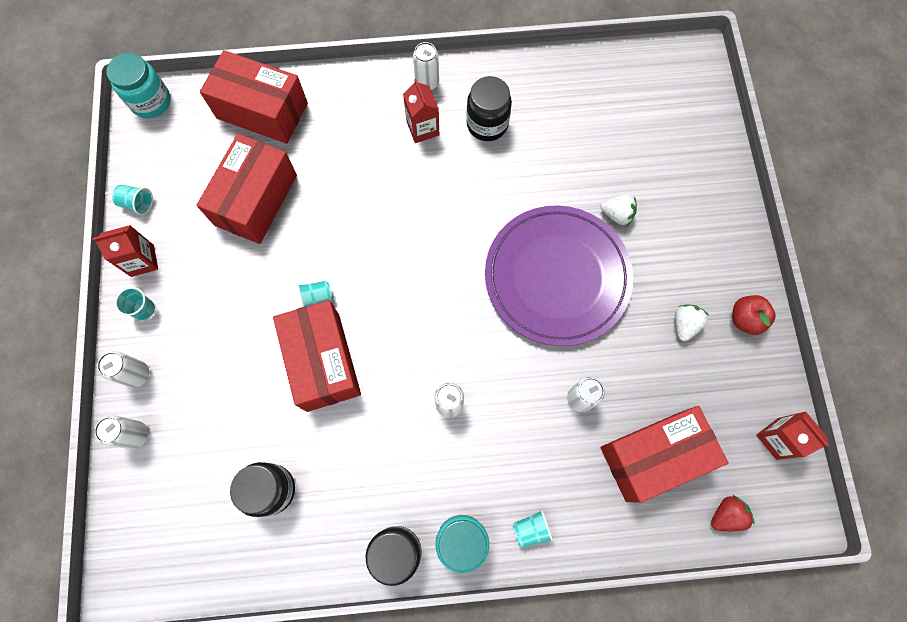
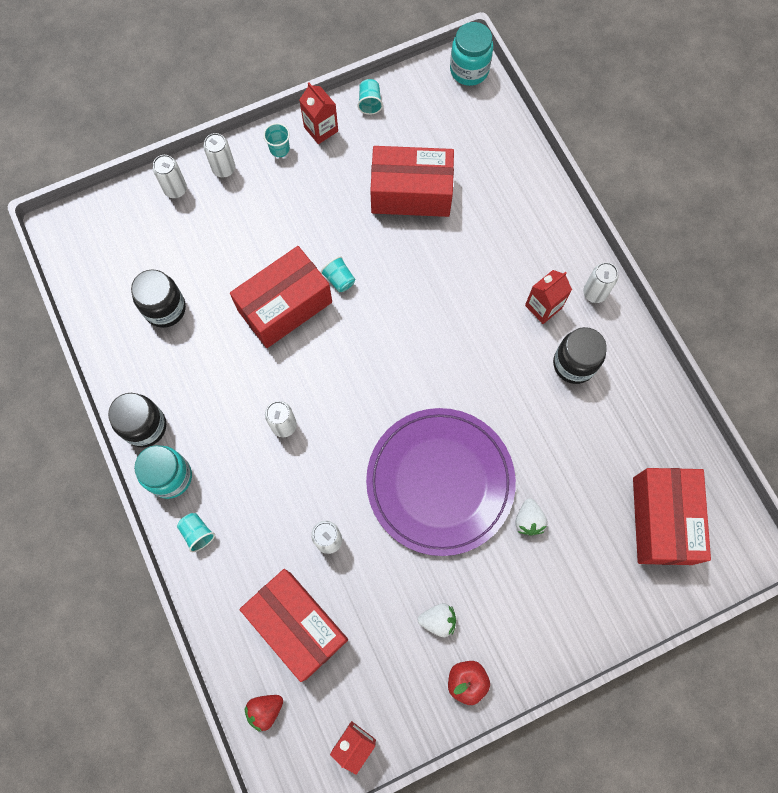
camera: 70 degrees right, 0 degrees up
red box [200,50,308,144] -> red box moved to [633,468,711,565]
red strawberry [711,495,755,531] -> red strawberry turned 105 degrees clockwise [245,695,283,732]

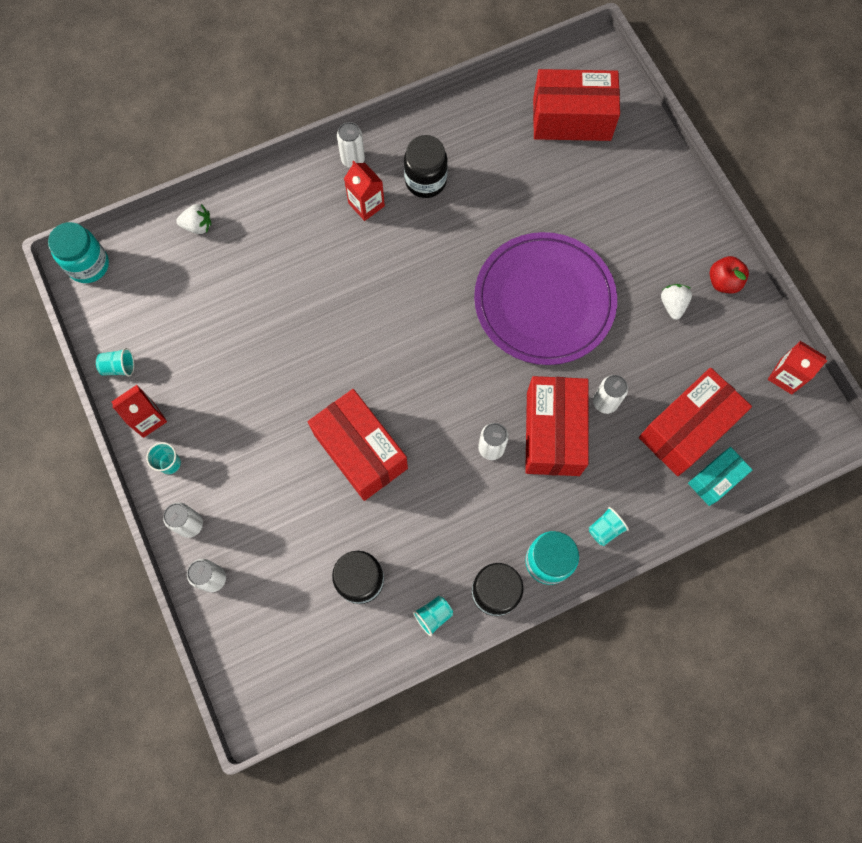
camera: 90 degrees left, 0 degrees up
red strawberry [245,695,283,732] -> none
turquoise cup [320,256,355,292] -> turquoise cup moved to [413,596,453,636]
red box [370,146,454,217] -> red box moved to [525,376,589,476]
white strawberry [515,499,548,536] -> white strawberry moved to [176,204,211,234]
none -> turquoise box [688,447,752,506]

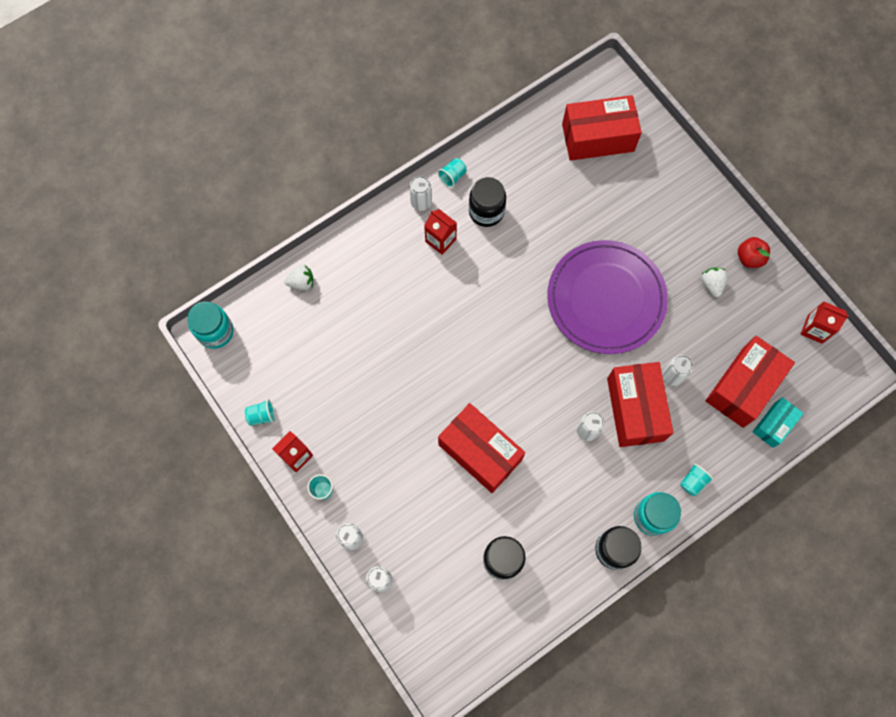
camera: 10 degrees left, 0 degrees up
turquoise cup [413,596,453,636] -> turquoise cup moved to [437,158,467,188]

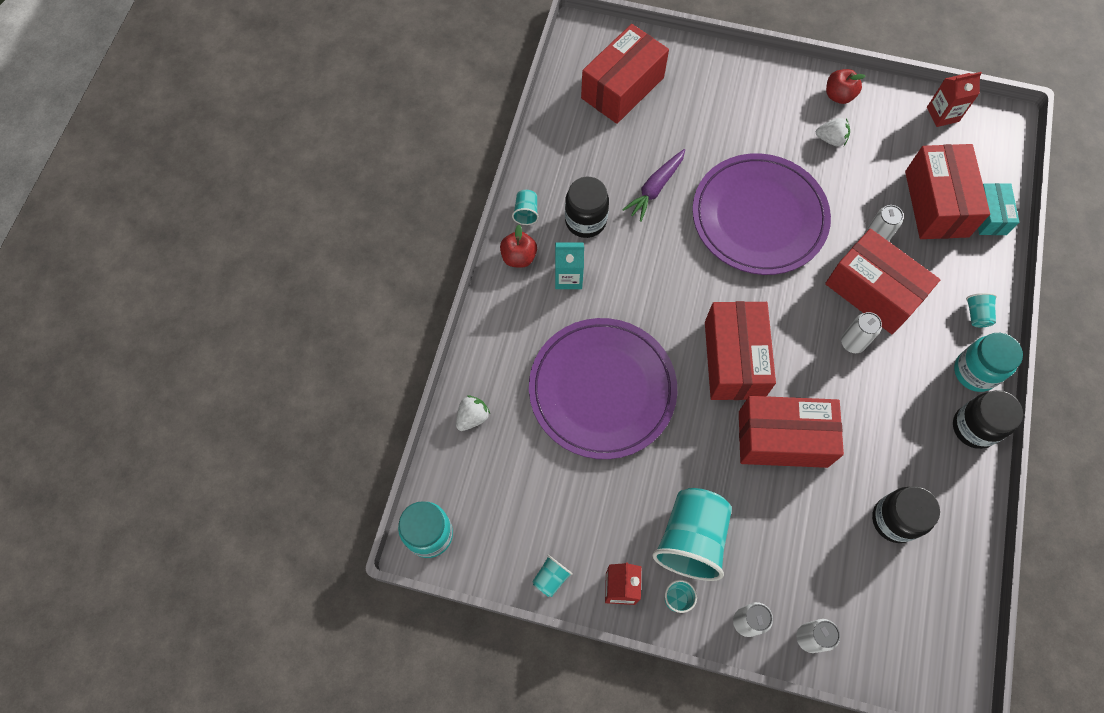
camera: 40 degrees left, 5 degrees down
white can [409,176,432,211] -> red apple [500,225,537,268]
red carton [424,209,457,255] -> turquoise carton [555,243,584,289]
white strawberry [701,267,728,297] -> white strawberry turned 150 degrees clockwise [816,118,850,147]
none -> purple plate [529,318,677,459]
none -> purple carrot [622,149,685,222]
none -> turquoise cup [652,488,732,581]
none -> red box [705,301,776,400]

